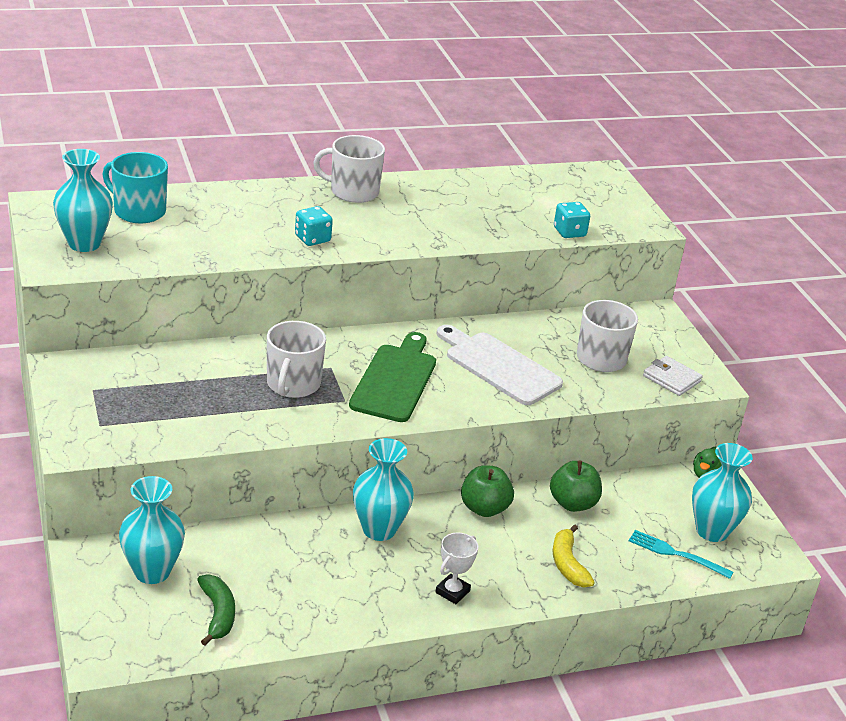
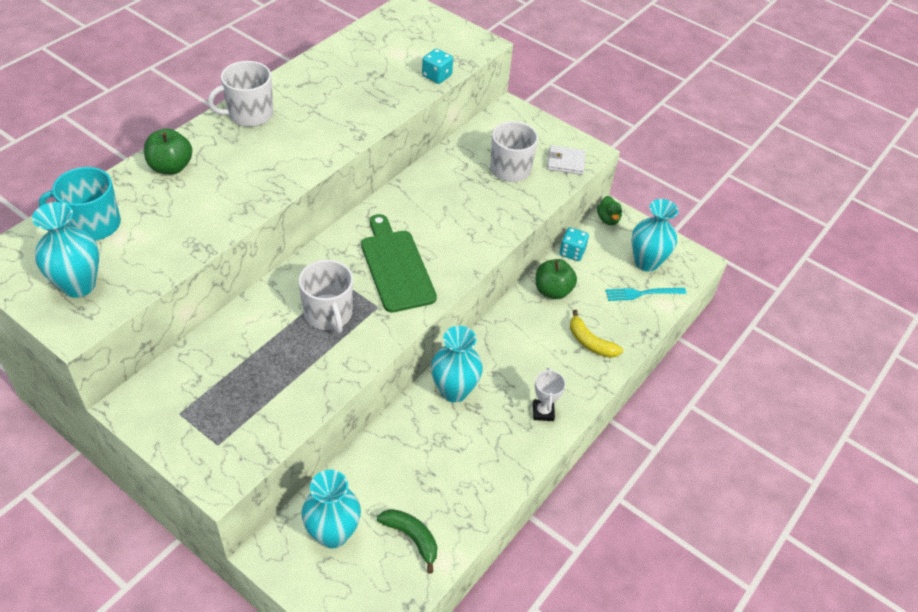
camera: 35 degrees left, 15 degrees up
turquoise dice [295,206,333,246] -> turquoise dice moved to [560,227,589,261]
white cutting board [436,325,563,405] -> none
green apple [461,465,514,517] -> green apple moved to [144,128,192,174]

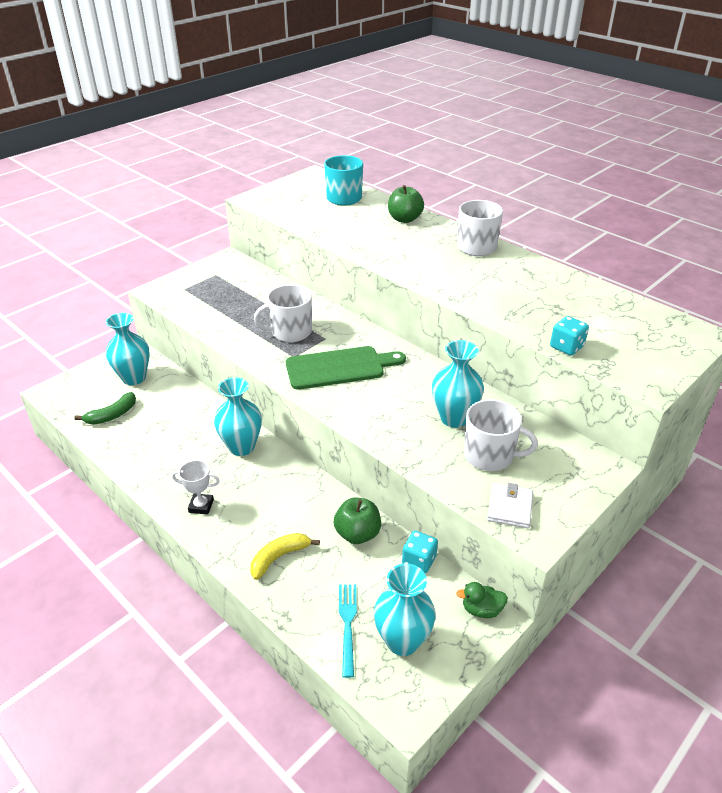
camera: 100 degrees right, 10 degrees down
turquoise vase [32,202,99,298] -> turquoise vase moved to [432,340,484,428]

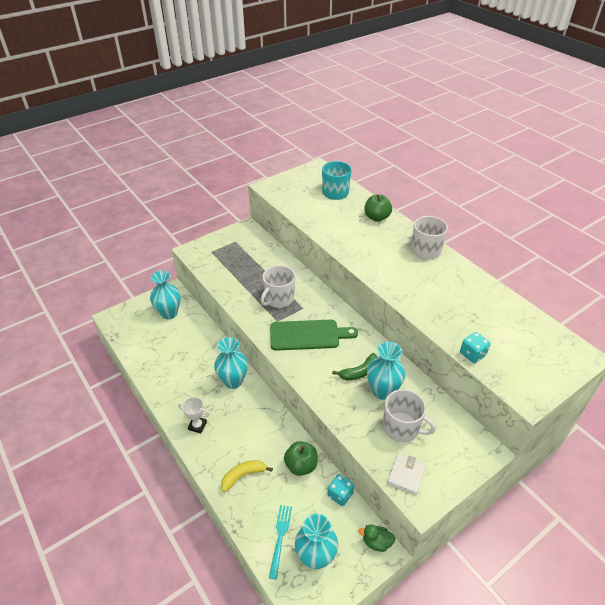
camera: 10 degrees right, 5 degrees up
green banana [74,392,136,425] -> green banana moved to [332,353,378,380]
white mug [254,285,312,342] -> white mug turned 45 degrees counterclockwise [261,265,295,308]

